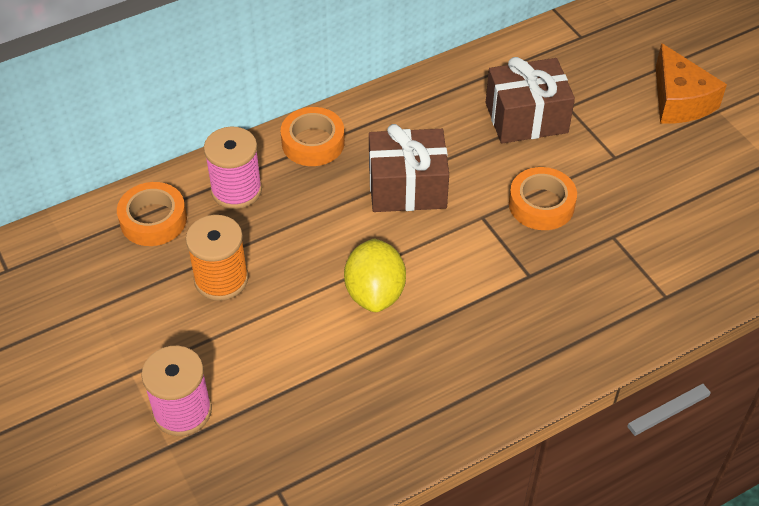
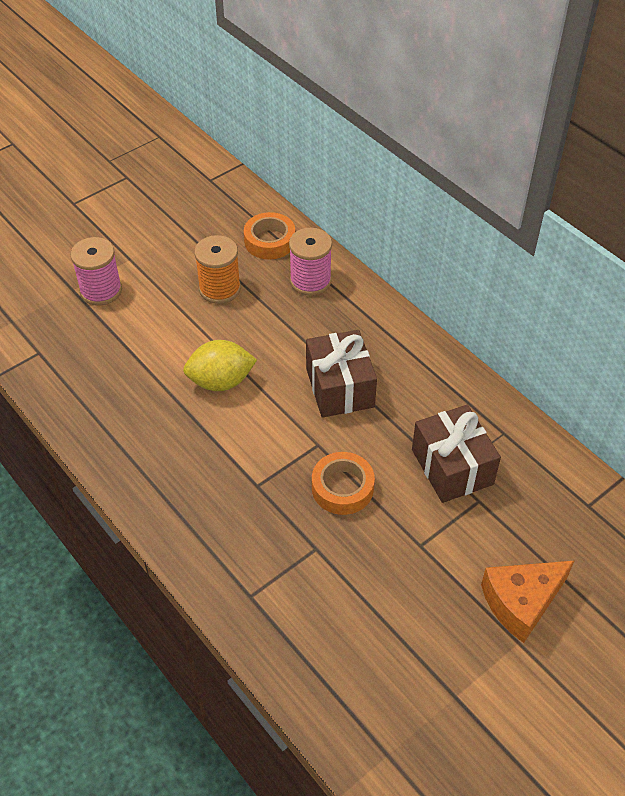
camera: 80 degrees right, 0 degrees up
orange tape [280,107,345,166] -> none

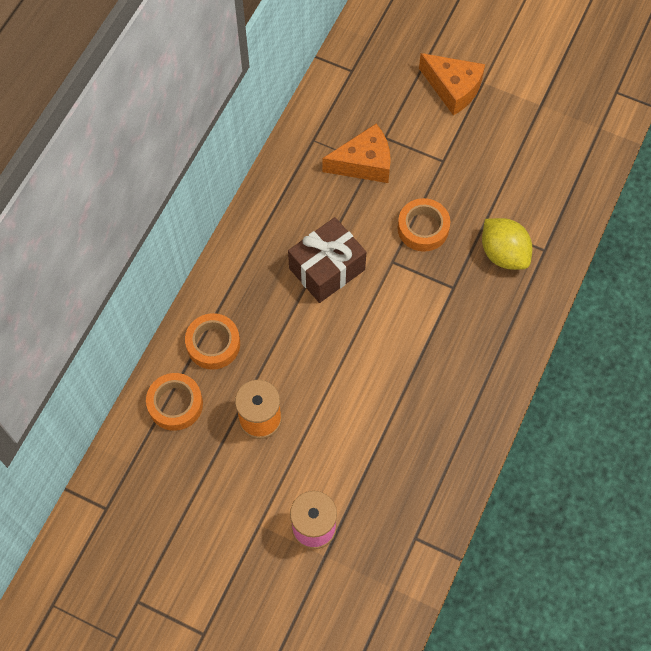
camera: 115 degrees left, 15 degrees up
yellow lemon [183,340,257,391] -> yellow lemon moved to [482,218,532,270]
pink spool [289,228,332,296] -> orange tape [185,313,240,370]
brown gift [412,405,501,503] -> orange cheese [322,124,391,183]

